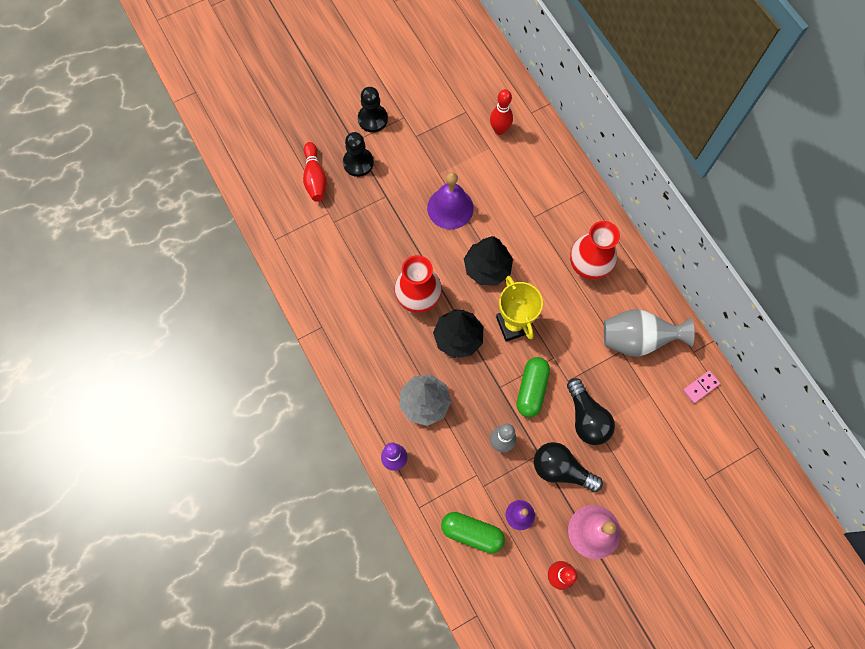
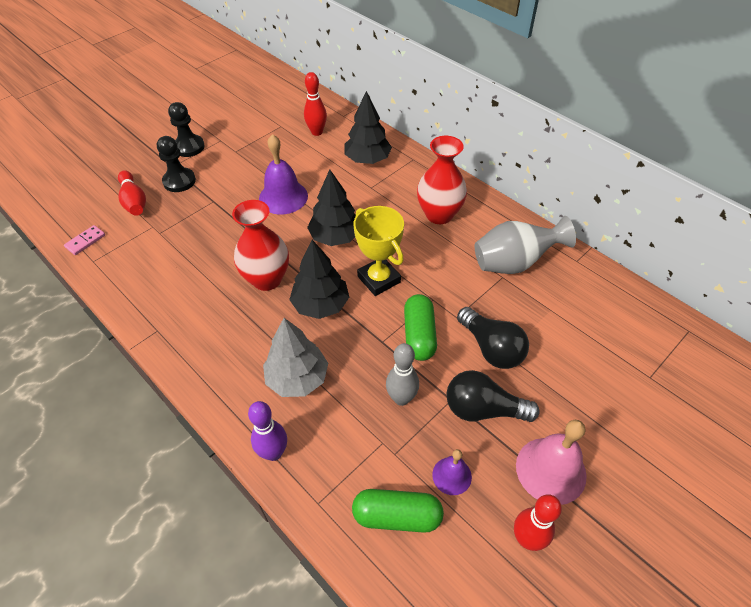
camera: 15 degrees left, 20 degrees down
pink domino [683,371,720,403] -> pink domino moved to [64,225,105,255]
none -> black tree [344,91,392,164]

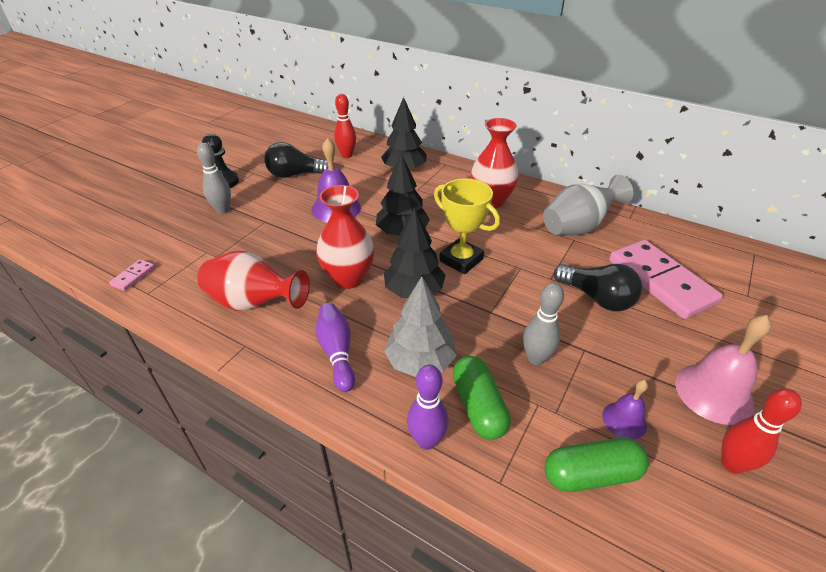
camera: 15 degrees left, 10 degrees down
red bowling pin [118,170,146,216] -> none
black pawn [157,136,196,192] -> grey bowling pin [197,143,231,214]
green capsule [404,294,437,361] -> green capsule moved to [452,356,511,440]
black light bulb [447,370,540,422] -> black light bulb moved to [264,142,328,178]
none -> red vase [197,251,310,311]
none -> purple bowling pin [316,303,355,392]
none -> pink domino [609,240,723,319]

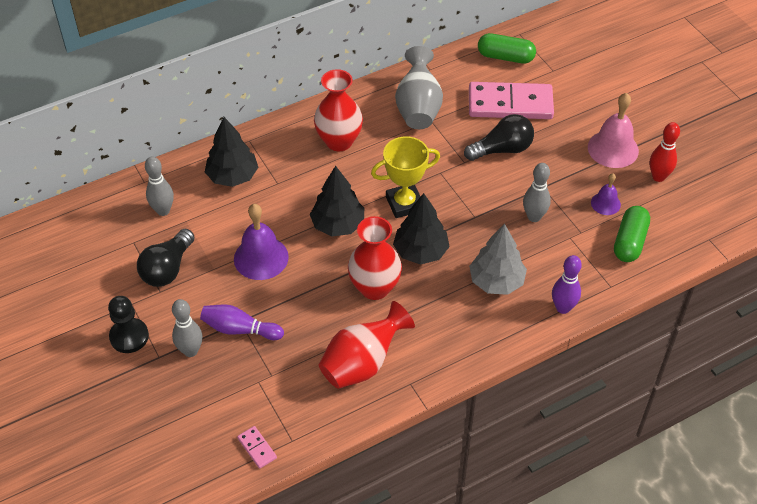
camera: 60 degrees left, 10 degrees up
purple bowling pin [316,303,355,392] -> purple bowling pin moved to [200,304,284,340]
red bowling pin [334,94,356,158] -> grey bowling pin [145,156,174,216]
green capsule [452,356,511,440] -> green capsule moved to [478,33,536,64]

